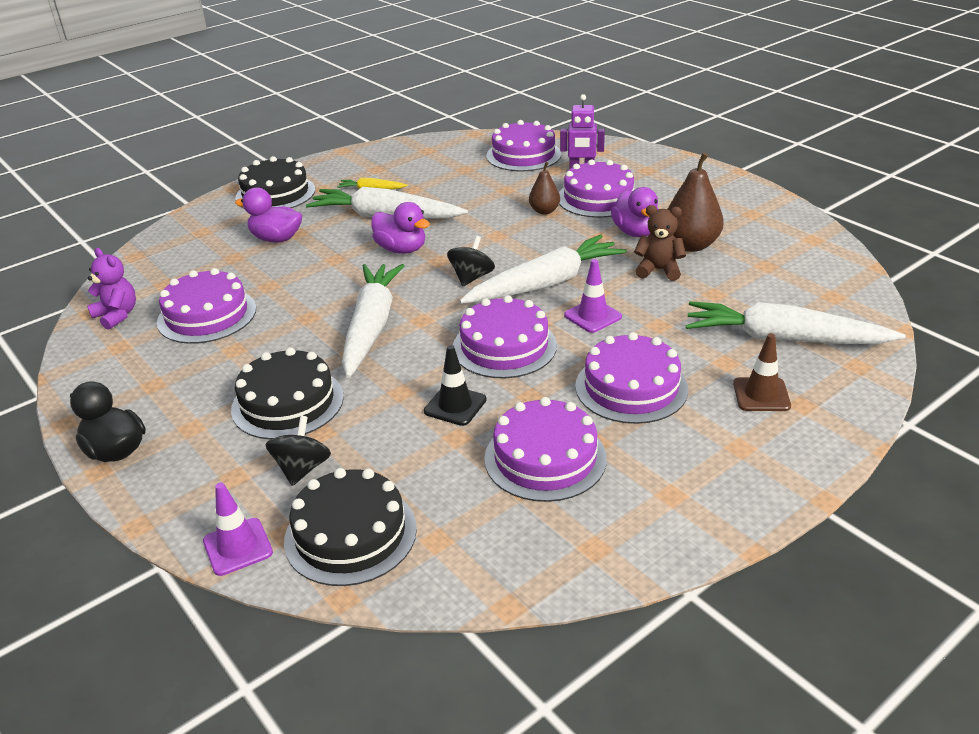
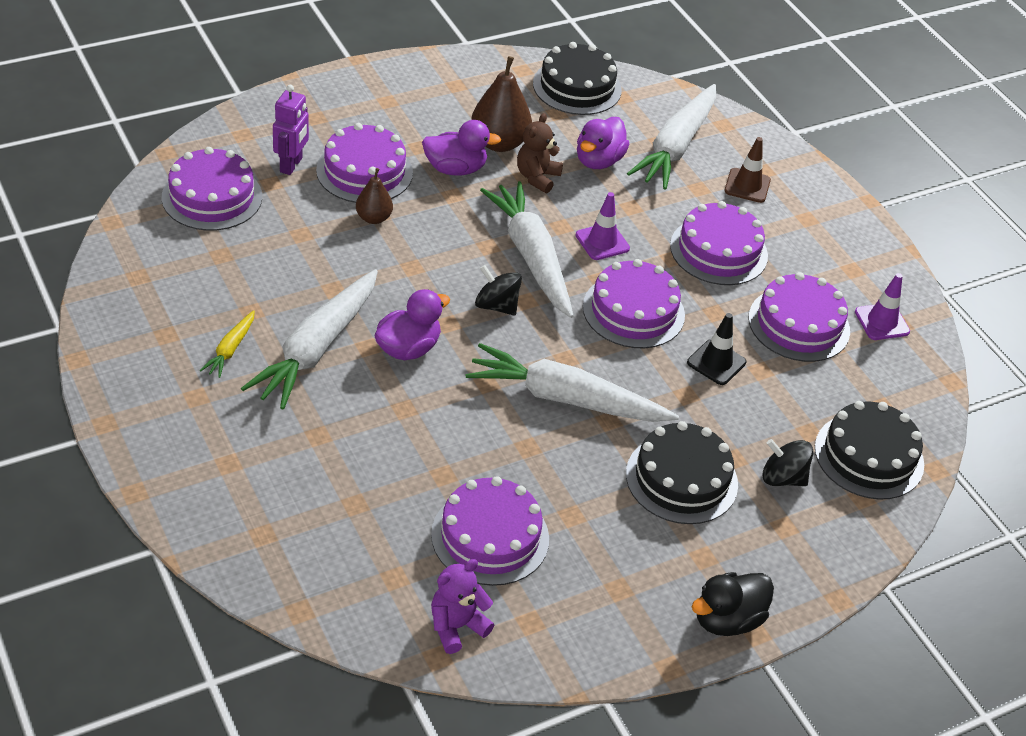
camera: 85 degrees left, 10 degrees up
purple traffic cone [203,483,273,576] -> purple traffic cone moved to [855,273,910,340]
purple duck [235,187,302,243] -> purple duck moved to [577,117,629,169]
black cake [236,156,315,208] -> black cake moved to [533,42,622,115]

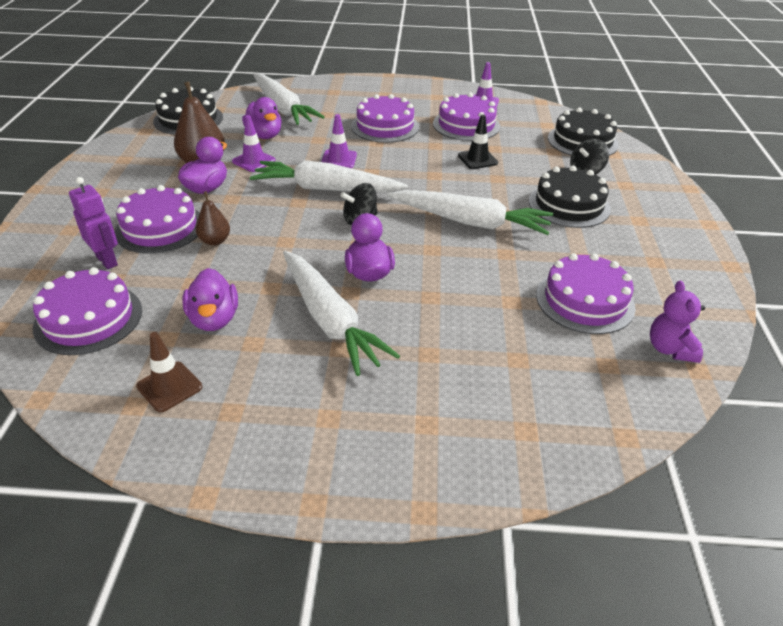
camera: 55 degrees left, 5 degrees down
yellow carrot [200,310,255,378] -> none
white carrot [466,343,679,422] -> white carrot turned 120 degrees counterclockwise [388,190,553,235]
brown teddy bear [517,113,563,193] -> purple traffic cone [232,115,276,172]
purple cake [583,259,685,348] -> none
black duck [692,572,774,636] -> none
brown traffic cone [724,137,771,203] -> brown traffic cone moved to [136,332,202,412]
none -> purple duck [182,268,238,331]

